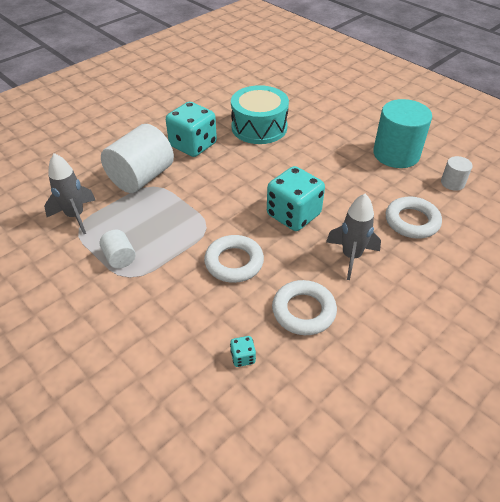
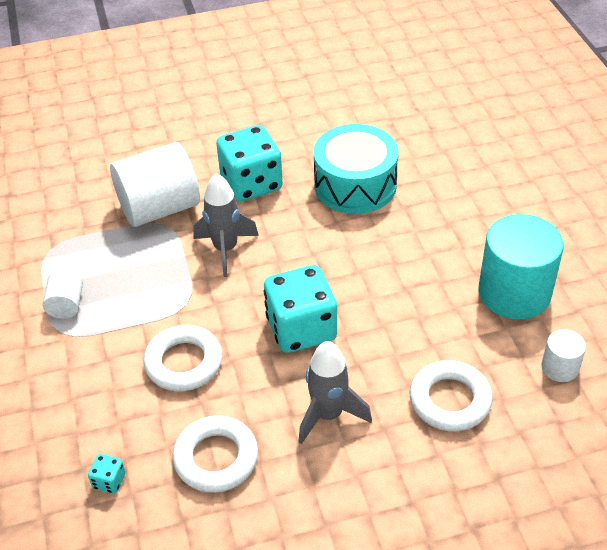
camera: 30 degrees right, 0 degrees up
grey rocket [44,153,95,234] -> grey rocket moved to [193,173,259,277]

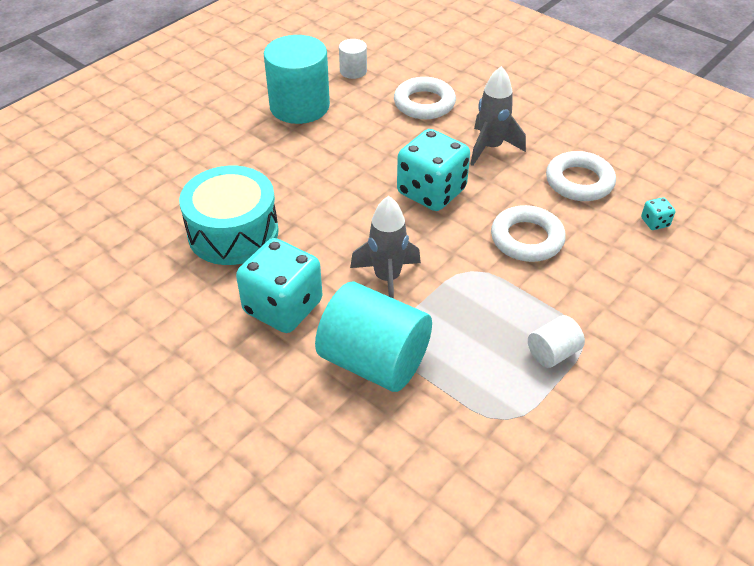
camera: 125 degrees left, 0 degrees up
white cylinder [110,142,200,227] -> turquoise cylinder [315,282,432,392]

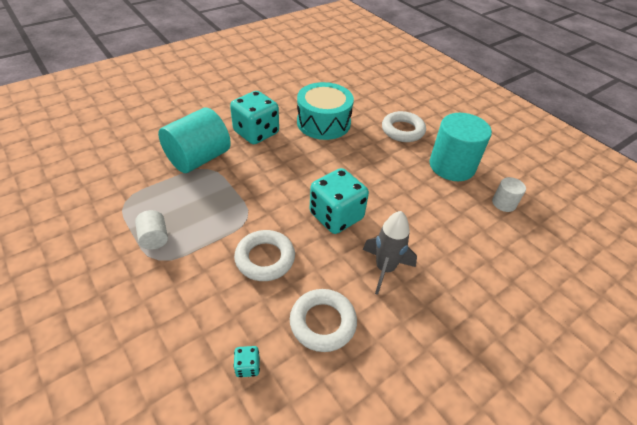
camera: 100 degrees right, 0 degrees up
grey rocket [350,196,421,299] -> none
white ring [394,77,456,119] -> white ring moved to [382,111,426,142]

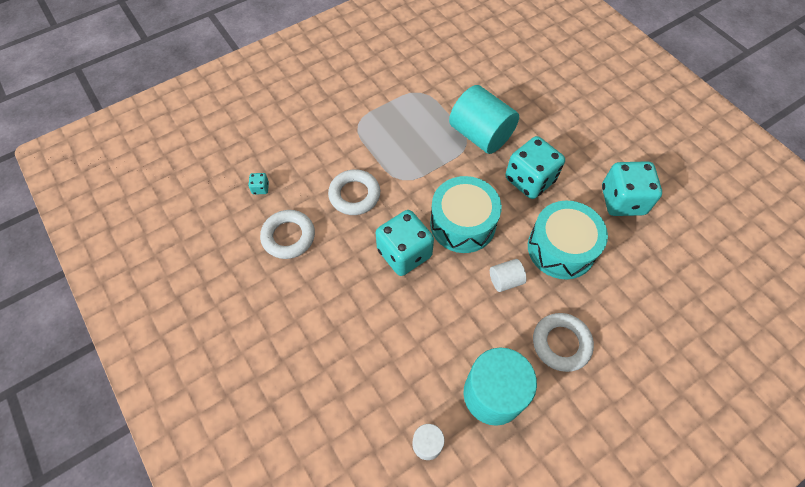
camera: 95 degrees right, 15 degrees up
white cylinder [135,210,168,250] -> white cylinder moved to [490,259,527,292]
grey rocket [363,211,417,295] -> none
none -> turquoise drum [430,176,502,253]
none -> turquoise dice [602,161,662,216]

